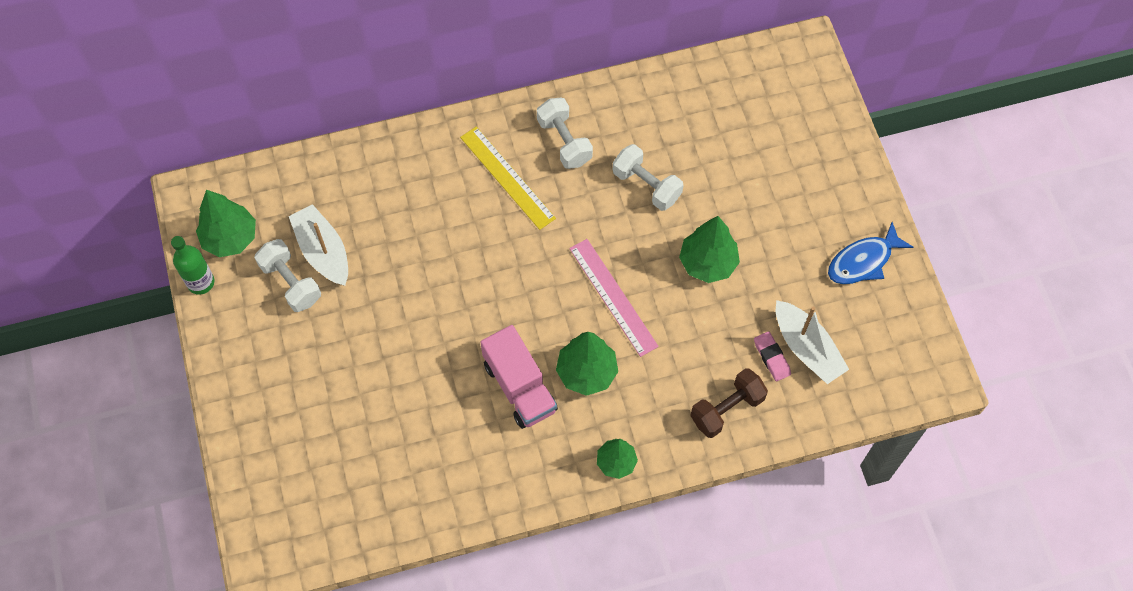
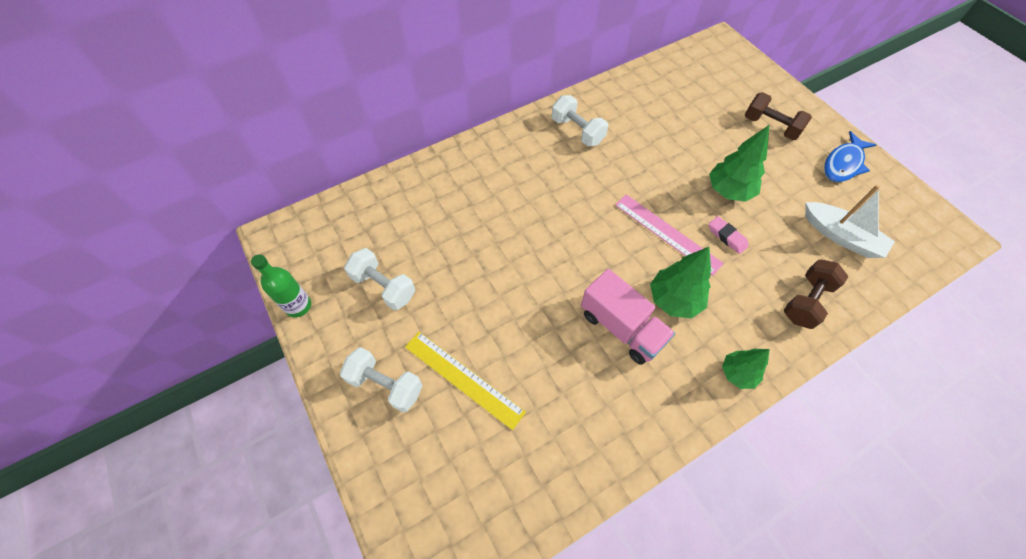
camera: 15 degrees left, 5 degrees down
green tree [196,190,256,257] -> none
white boat [289,204,348,286] -> none
yellow ruler [460,126,556,230] -> yellow ruler moved to [405,332,526,430]
white dumbbell [613,144,683,211] -> white dumbbell moved to [340,347,423,413]
pink eraser [754,331,791,381] -> pink eraser moved to [709,216,749,254]
none -> brown dumbbell [745,92,812,140]

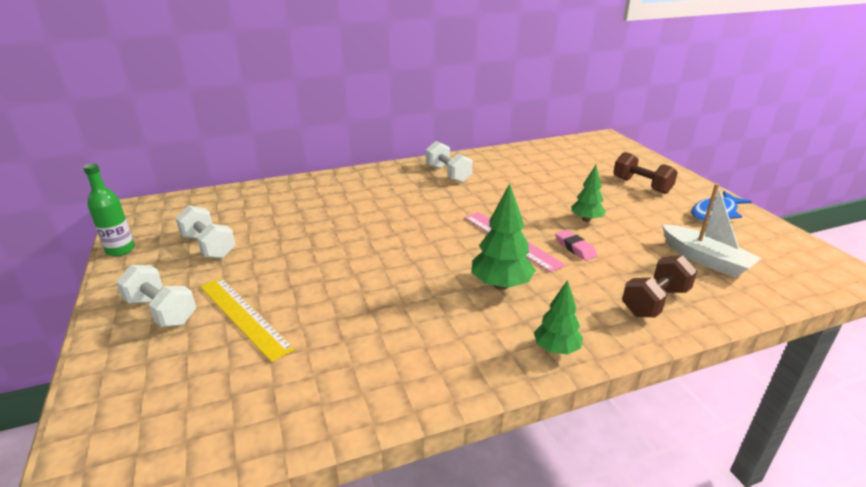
camera: 10 degrees right, 30 degrees down
pink truck [581,269,675,365] -> none
green tree [709,125,769,202] -> green tree [571,165,606,222], size x0.65

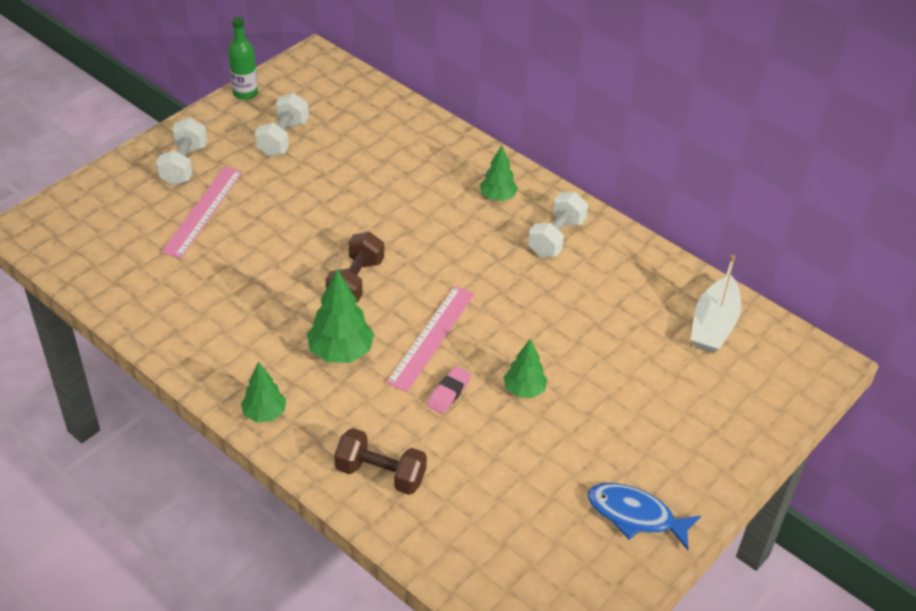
camera: 60 degrees right, 15 degrees up
yellow ruler [200,278,295,362] -> pink ruler [161,166,243,259]
brown dumbbell [613,152,678,194] -> brown dumbbell moved to [325,232,384,302]
white boat [662,183,762,278] -> white boat moved to [691,255,741,353]
none -> green tree [480,145,518,201]

